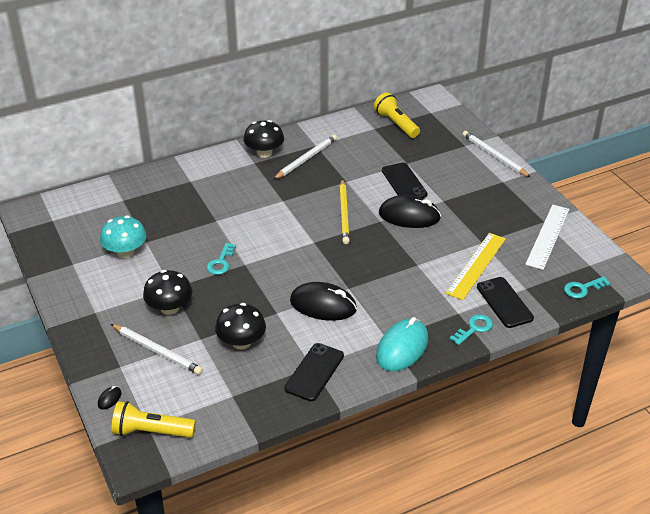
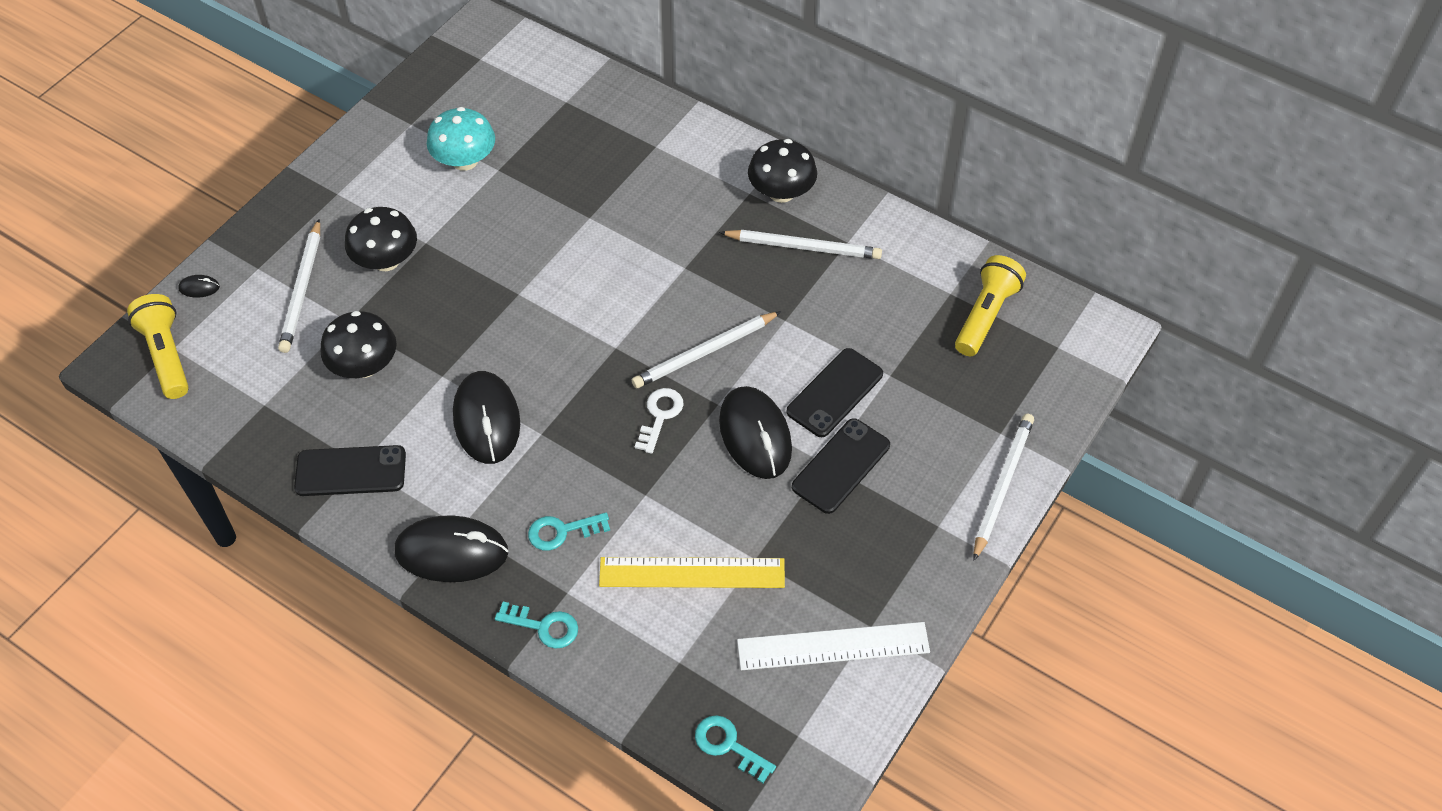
camera: 60 degrees right, 15 degrees up
turquoise key [207,243,236,275] -> turquoise key moved to [528,513,610,551]
yellow pencil [340,179,350,244] -> white pencil [632,311,781,388]
turquoise mouse [376,317,428,371] -> black mouse [394,515,508,582]
black phone [477,277,534,328] -> black phone moved to [792,418,890,514]
none -> white key [635,388,684,454]

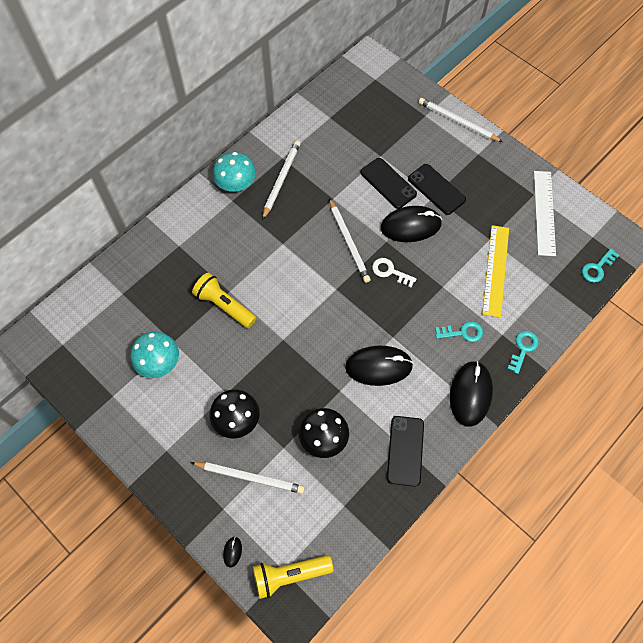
camera: 80 degrees left, 10 degrees up
turquoise key [528,513,610,551] -> turquoise key turned 90 degrees counterclockwise [435,321,483,342]
black mushroom [748,139,817,203] -> turquoise mushroom [213,152,256,192]
yellow flashlight [955,255,1026,356] -> yellow flashlight moved to [192,273,256,328]

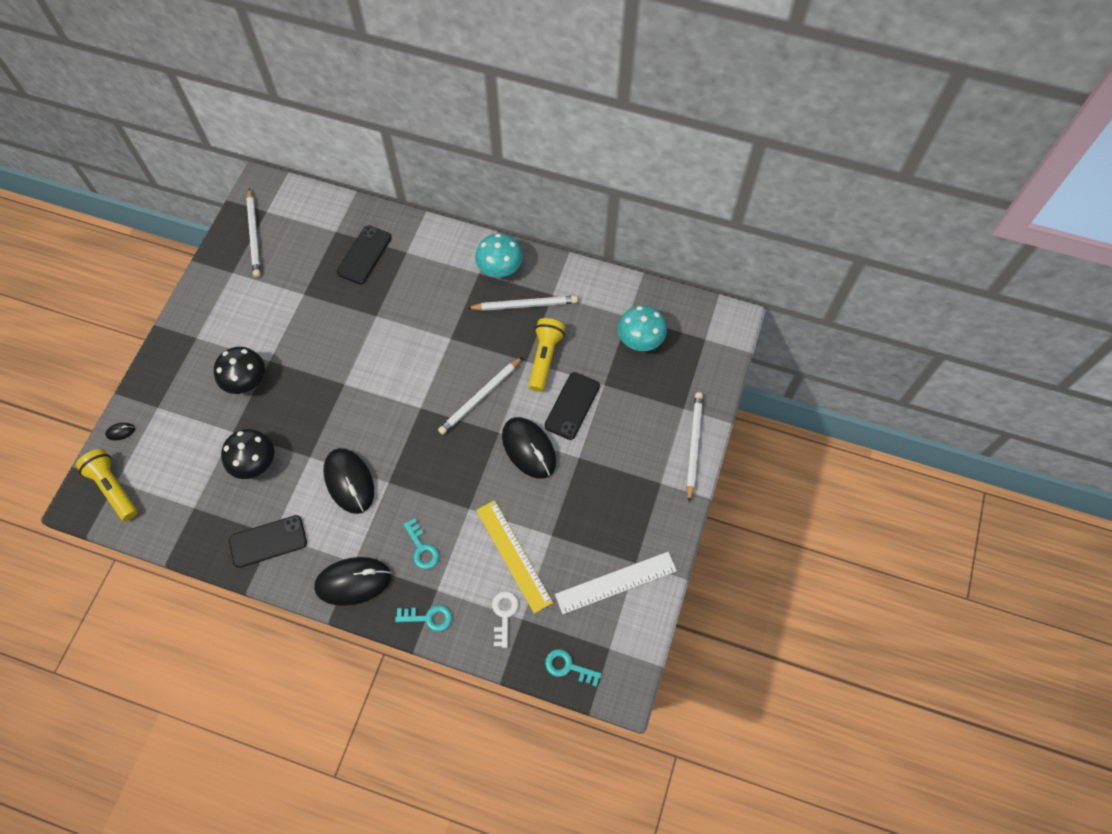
camera: 65 degrees right, 0 degrees up
turquoise mushroom [130,332,179,378] -> turquoise mushroom moved to [618,305,667,351]
white pencil [190,462,305,494] -> white pencil moved to [246,188,261,277]
yellow flashlight [192,273,256,328] -> yellow flashlight moved to [528,318,565,392]
white key [372,258,417,288] -> white key moved to [492,591,519,648]
black phone [408,164,466,215] -> black phone moved to [337,225,392,284]
yellow ruler [482,225,509,318] -> yellow ruler turned 75 degrees clockwise [476,500,553,614]

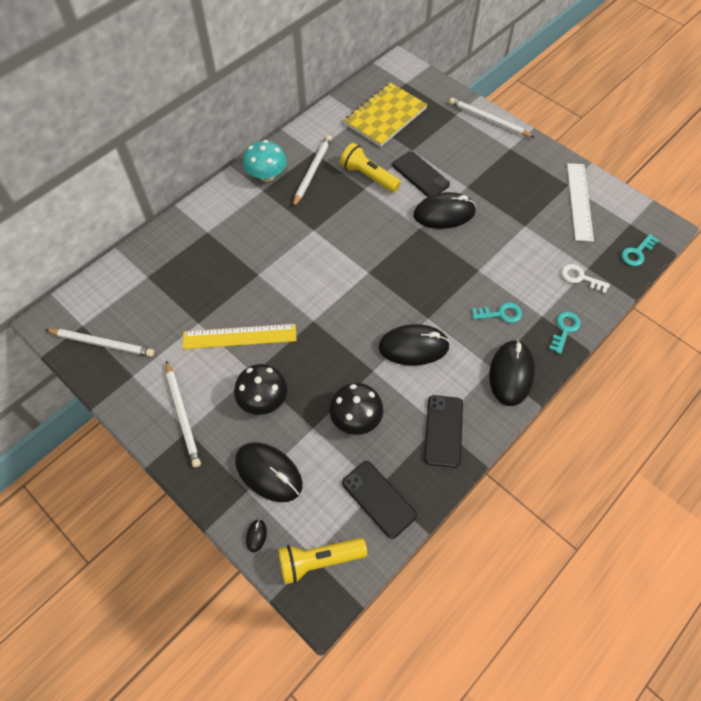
camera: 65 degrees left, 5 degrees down
black phone [337,225,392,284] -> black phone moved to [342,461,417,539]
white pencil [438,356,523,435] -> white pencil moved to [166,360,201,468]
yellow ruler [476,500,553,614] -> yellow ruler moved to [183,324,297,349]
turquoise mushroom [618,305,667,351] -> yellow notebook [344,83,428,147]
none -> black mouse [235,442,303,502]

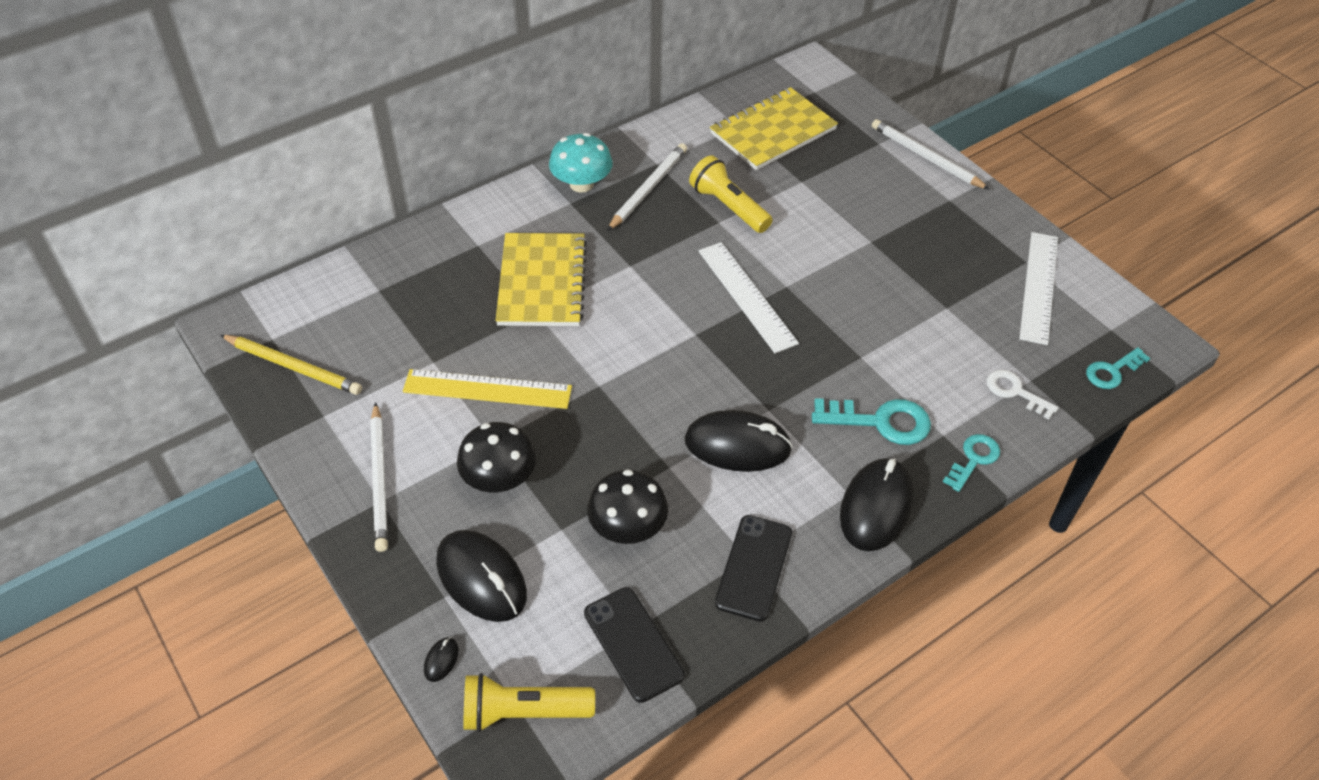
camera: 10 degrees right, 10 degrees down
white pencil [45,329,154,357] -> yellow pencil [220,335,362,395]
black phone [392,151,450,197] -> none
black mouse [414,192,476,229] -> none
turquoise key [472,302,522,323] -> turquoise key [812,398,931,445], size x1.55
none -> yellow notebook [496,233,587,326]
none -> white ruler [699,242,799,353]

